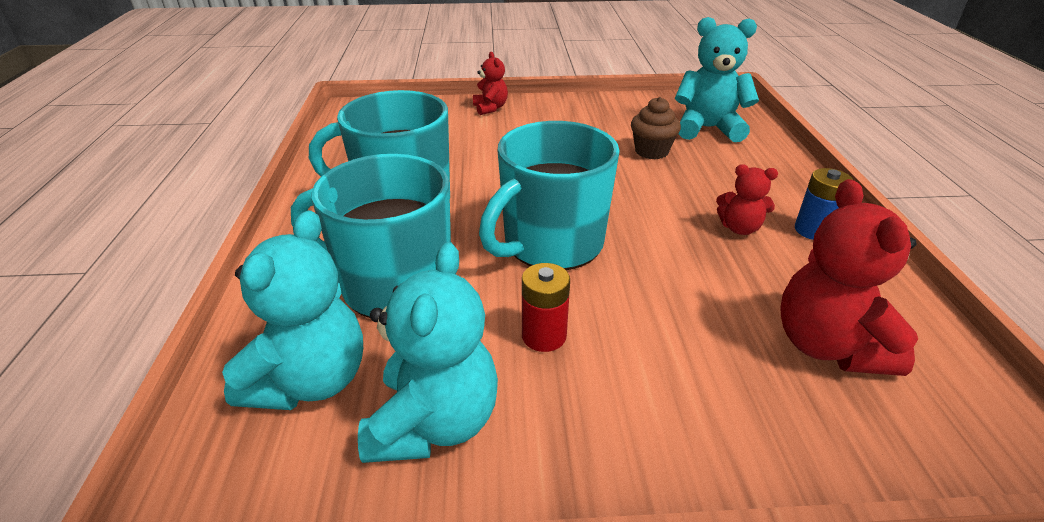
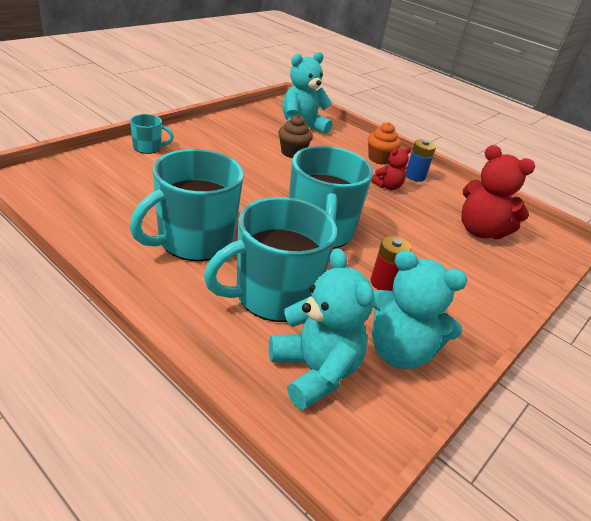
camera: 50 degrees left, 0 degrees up
turquoise teddy bear [358,242,498,463] -> turquoise teddy bear turned 150 degrees clockwise [372,250,467,369]
red teddy bear [473,52,508,115] -> turquoise mug [130,114,174,154]
none -> orange cupcake [368,122,401,165]

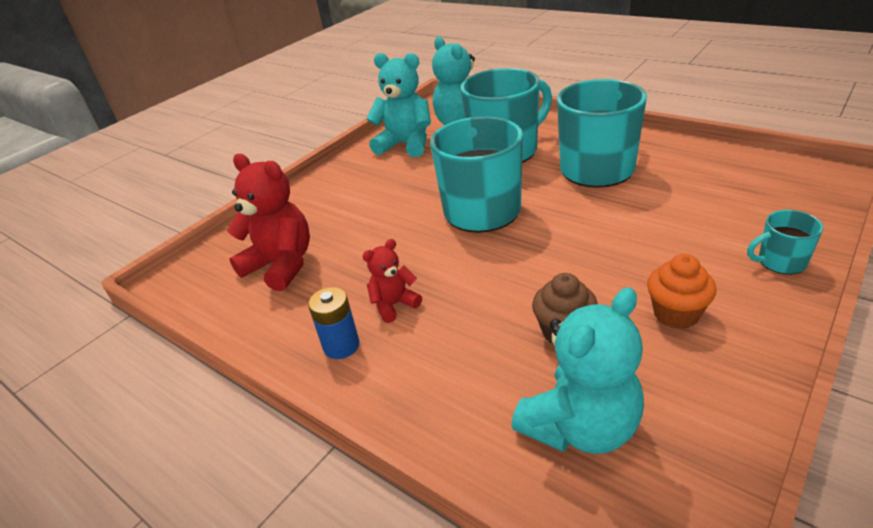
camera: 175 degrees left, 0 degrees up
orange cupcake [368,122,401,165] -> orange cupcake moved to [647,254,716,329]
red battery [370,236,411,292] -> none

